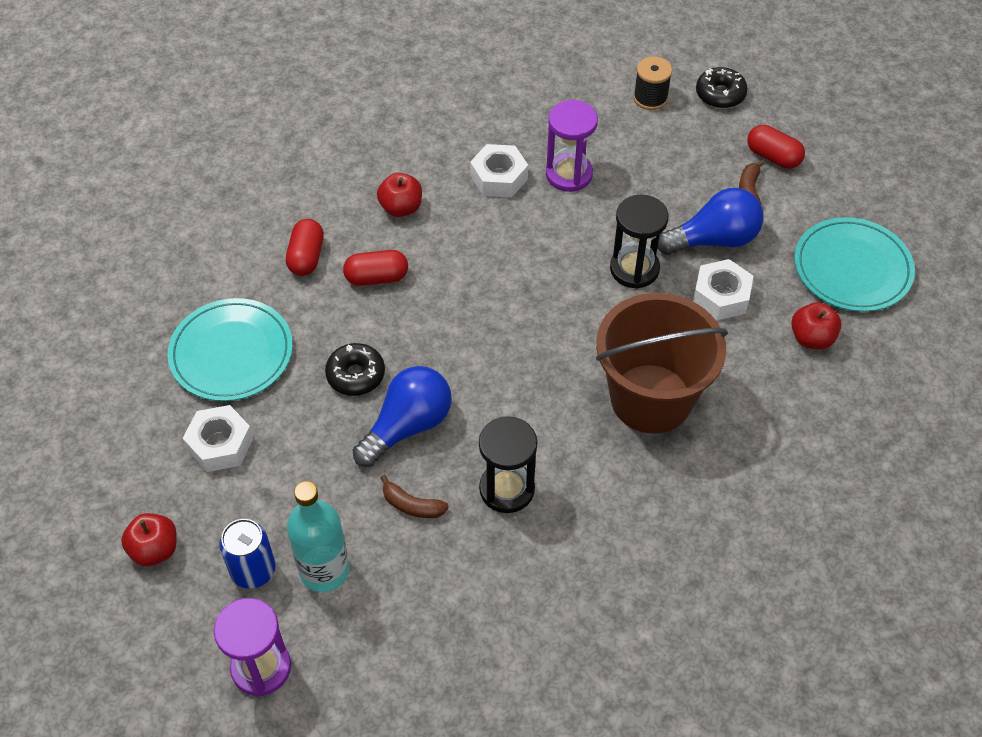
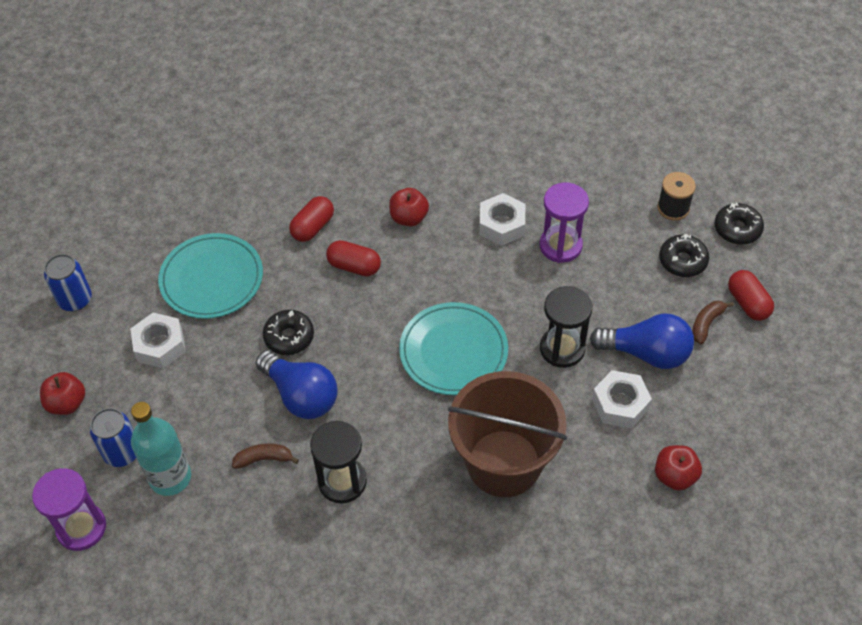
camera: 30 degrees right, 0 degrees up
blue light bulb [353,366,452,467] -> blue light bulb turned 60 degrees clockwise [256,350,338,419]
brown banana [380,475,449,518] -> brown banana turned 120 degrees clockwise [232,443,299,469]
turquoise plate [794,217,915,312] -> turquoise plate moved to [399,302,508,395]
none -> blue can [44,254,92,311]
none -> black donut [659,234,709,277]

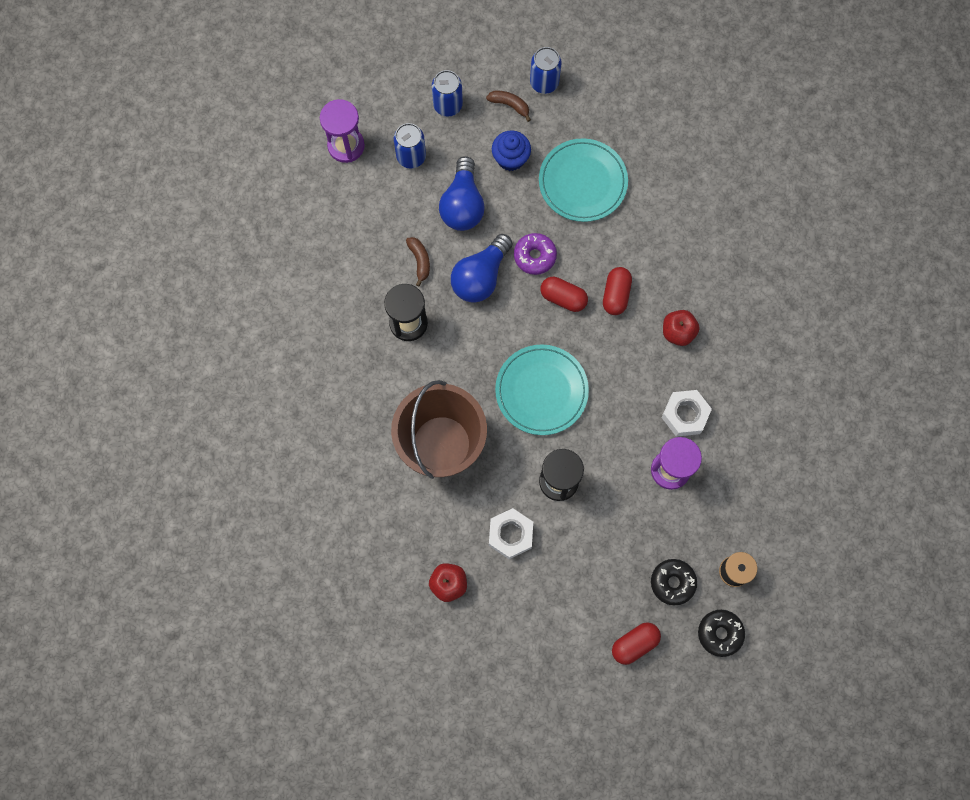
camera: 80 degrees right, 20 degrees up
red apple [40,372,85,415] -> blue can [432,70,463,117]
white nut [131,313,186,369] -> blue cupcake [492,130,531,171]
turquoise bottle [131,402,191,496] -> none
black donut [263,310,314,355] -> purple donut [514,233,557,275]
red capsule [289,196,334,242] -> red capsule moved to [540,277,588,312]
blue light bulb [590,313,694,369] -> blue light bulb moved to [439,156,485,231]
brown banana [692,301,734,344] -> brown banana moved to [486,91,531,122]

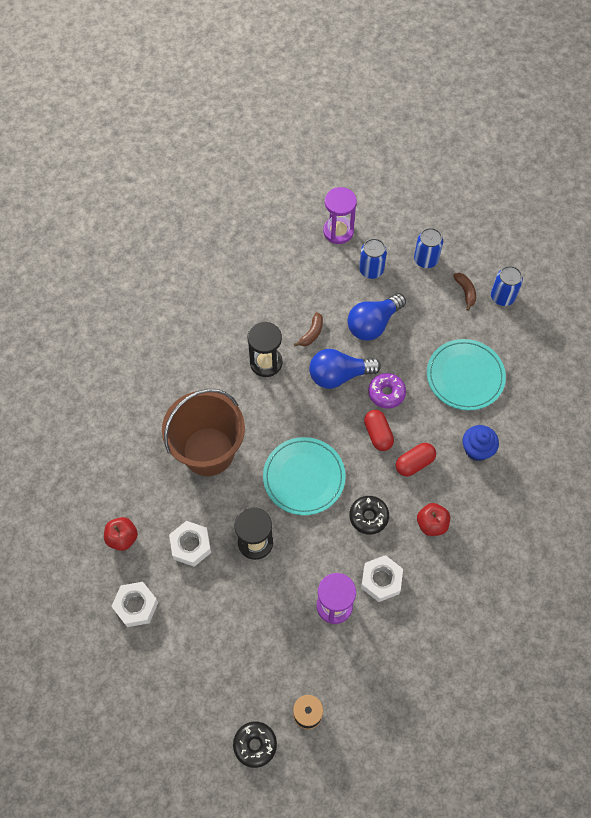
camera: 45 degrees right, 10 degrees down
blue cupcake [492,130,531,171] -> blue cupcake moved to [463,425,499,461]
red capsule [612,622,661,665] -> none
black donut [651,559,697,605] -> black donut moved to [349,496,389,535]
none -> white nut [111,582,158,627]

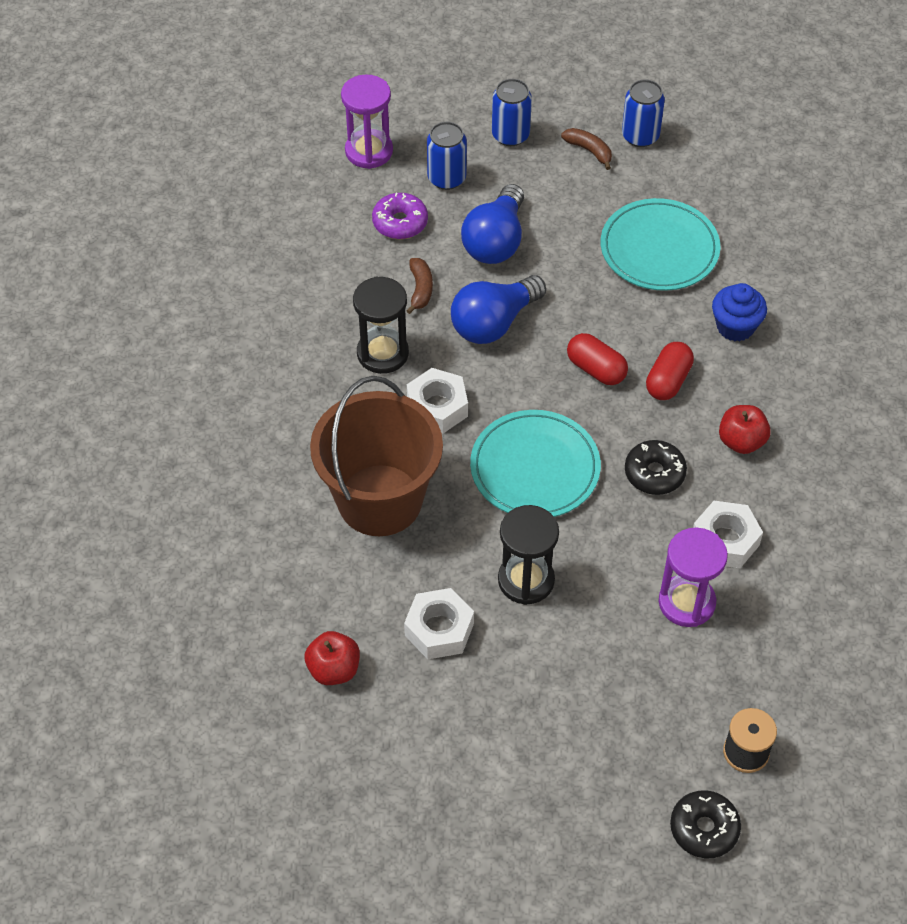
camera: 30 degrees left, 10 degrees down
white nut [111,582,158,627] -> white nut moved to [407,368,468,434]
purple donut [368,373,406,409] -> purple donut moved to [372,193,428,239]

